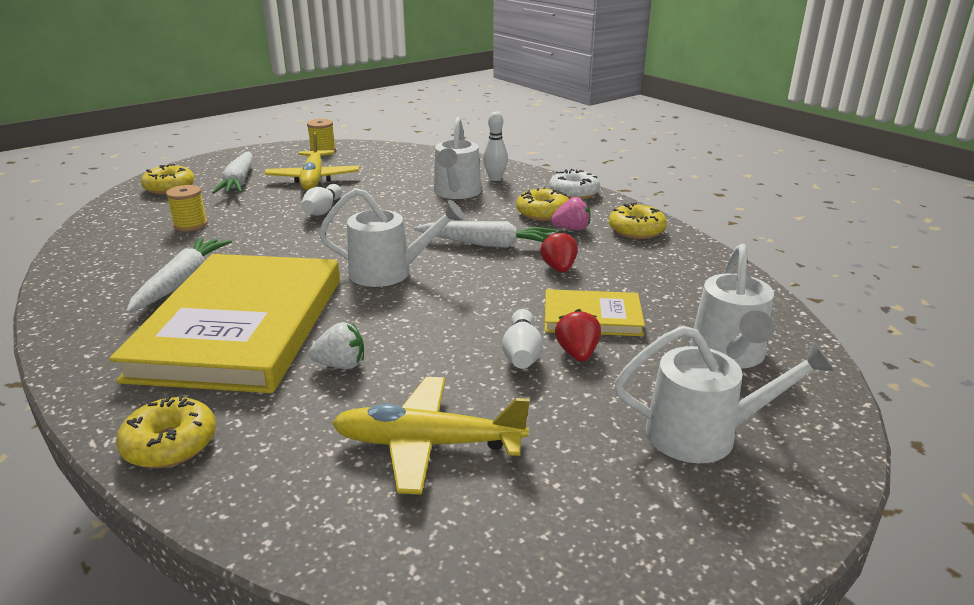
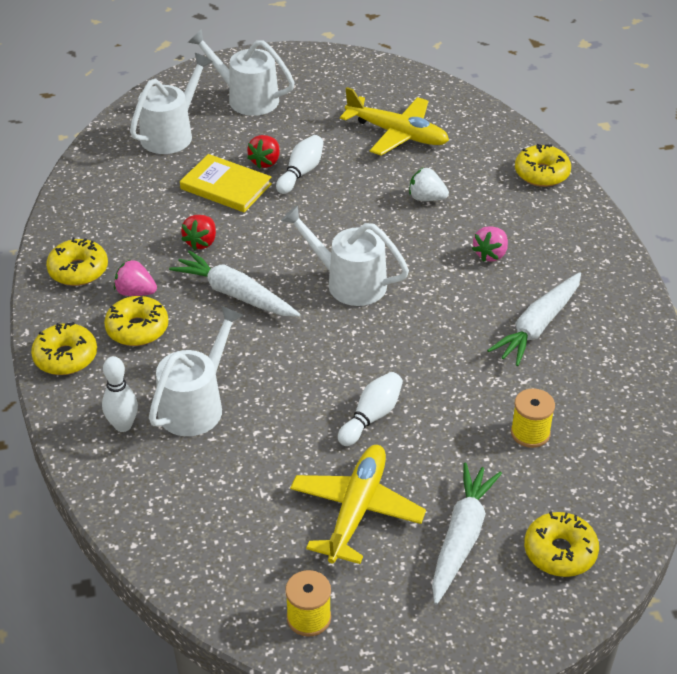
camera: 155 degrees left, 15 degrees up
yellow book [109,254,340,393] -> pink strawberry [472,226,508,262]
white donut [549,169,600,199] -> yellow donut [31,322,97,375]

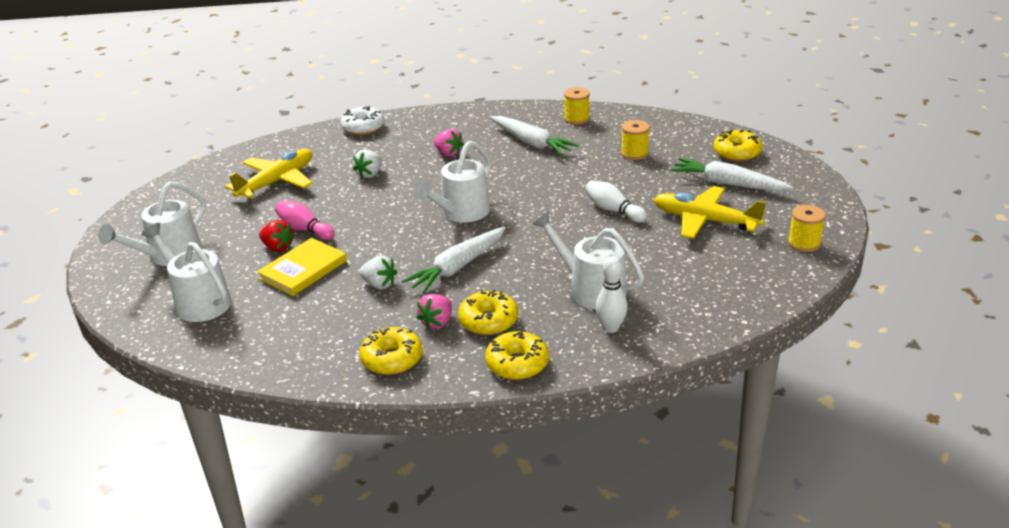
camera: 80 degrees left, 10 degrees down
red strawberry [181,215,216,250] -> white strawberry [359,255,397,289]
white bowling pin [276,135,324,194] -> pink bowling pin [275,201,335,240]
yellow donut [515,144,571,187] -> white donut [340,106,385,135]
none -> yellow spool [564,87,590,125]

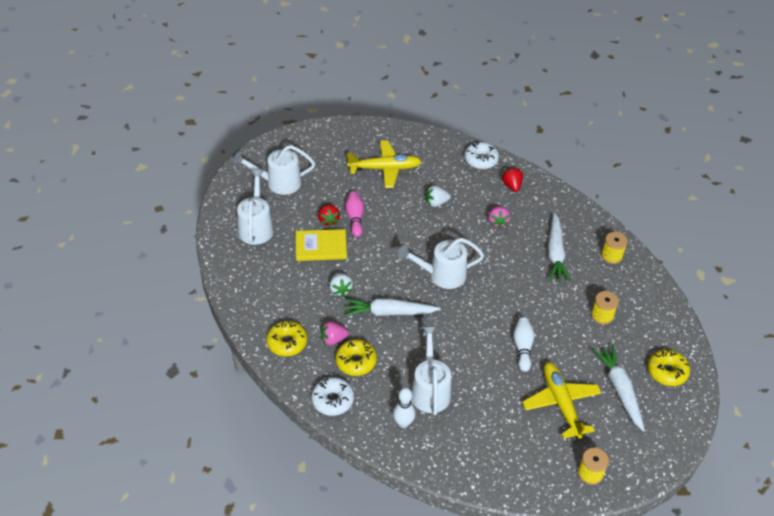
camera: 45 degrees right, 15 degrees up
yellow donut [485,331,549,380] -> white donut [311,377,354,416]
none -> red strawberry [502,168,523,192]

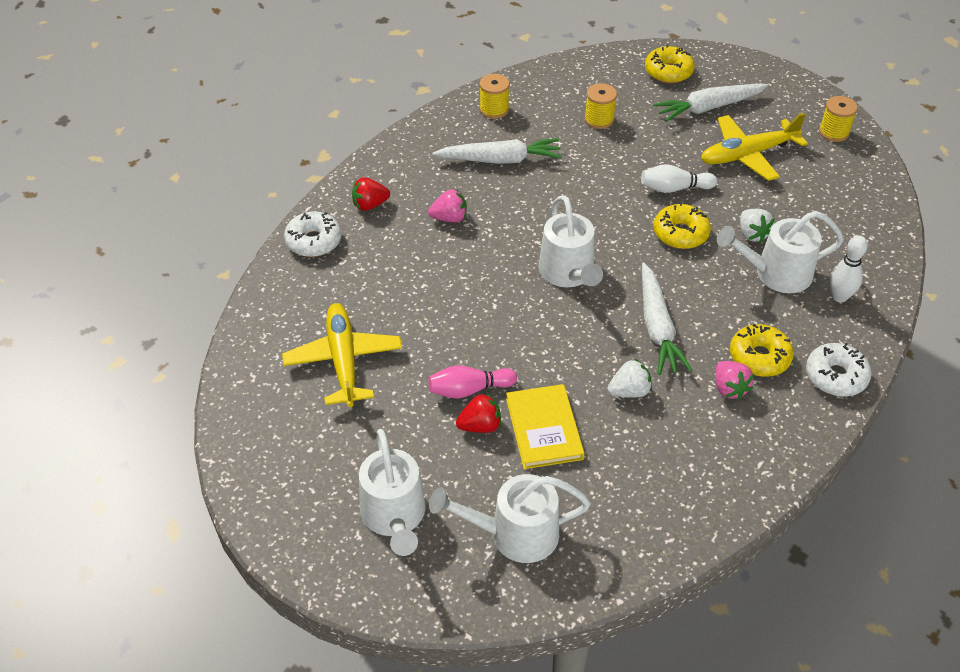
camera: 95 degrees left, 0 degrees up
yellow donut [266,320,307,356] -> yellow donut moved to [653,202,711,249]
white strawberry [426,185,450,207] -> white strawberry moved to [740,209,775,243]

